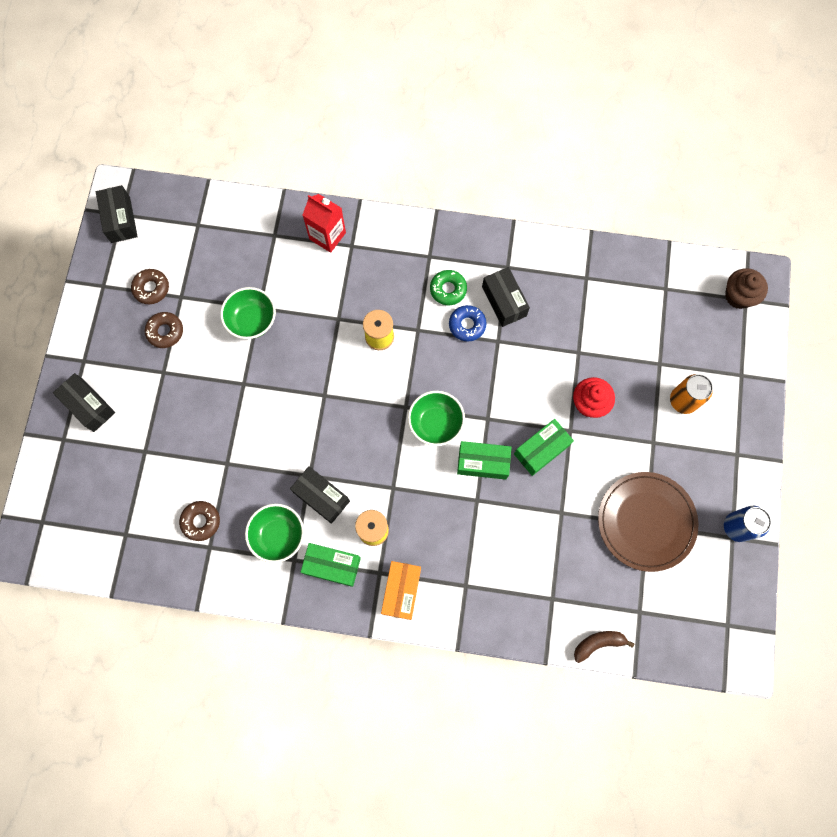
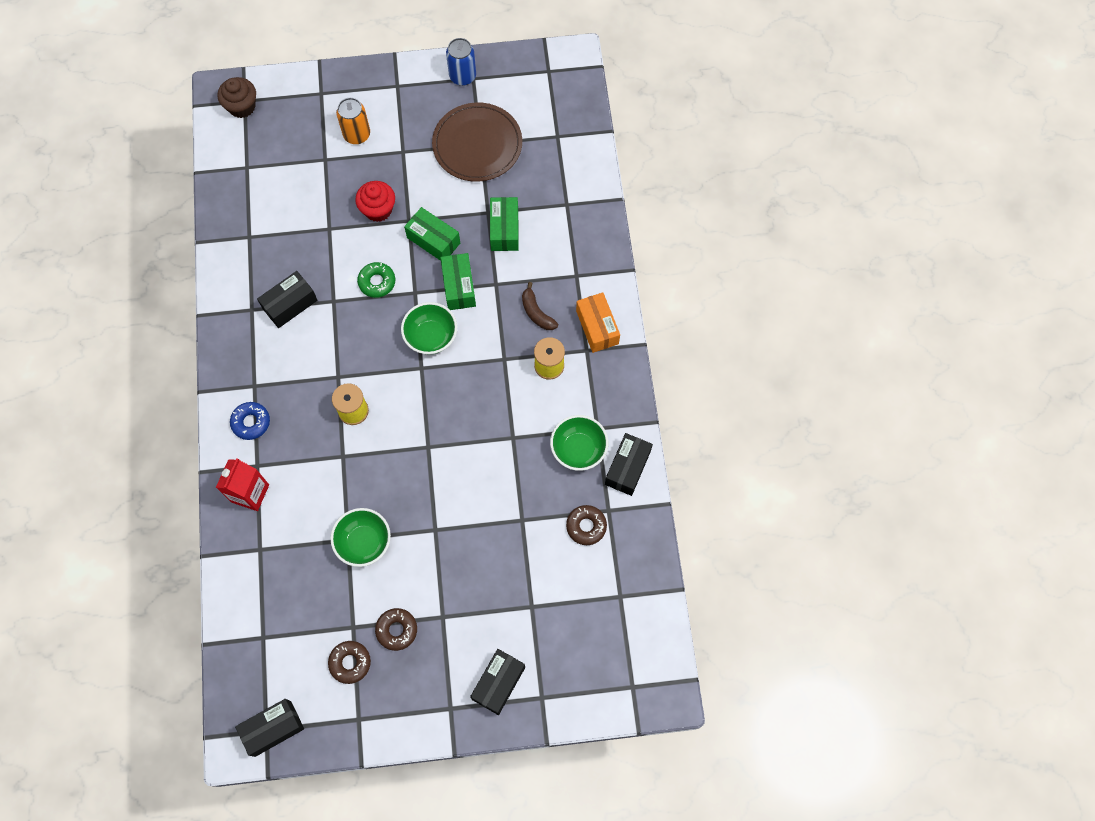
camera: 105 degrees left, 5 degrees down
black box [290,466,350,524] -> black box moved to [605,433,653,496]
green box [301,543,361,587] -> green box moved to [490,197,519,251]
orange box [381,561,421,620] -> orange box turned 75 degrees clockwise [576,292,620,353]
green donut [430,270,467,305] -> green donut moved to [357,262,395,298]
blue donut [449,305,487,342] -> blue donut moved to [230,402,270,440]
brown banana [574,631,634,663] -> brown banana moved to [522,282,558,330]

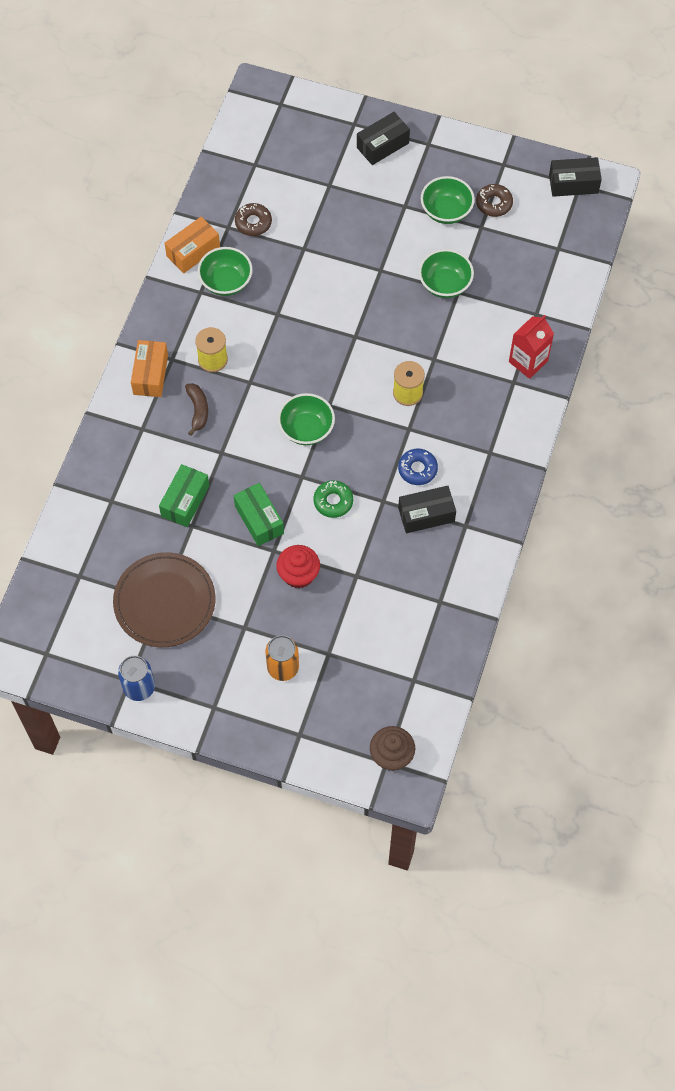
camera: 155 degrees left, 5 degrees down
blue donut [230,402,270,440] -> blue donut moved to [398,449,438,485]
brown donut [375,608,417,651] -> green bowl [421,176,475,224]
green box [440,253,476,310] -> none
black box [605,433,653,496] -> orange box [165,217,220,273]

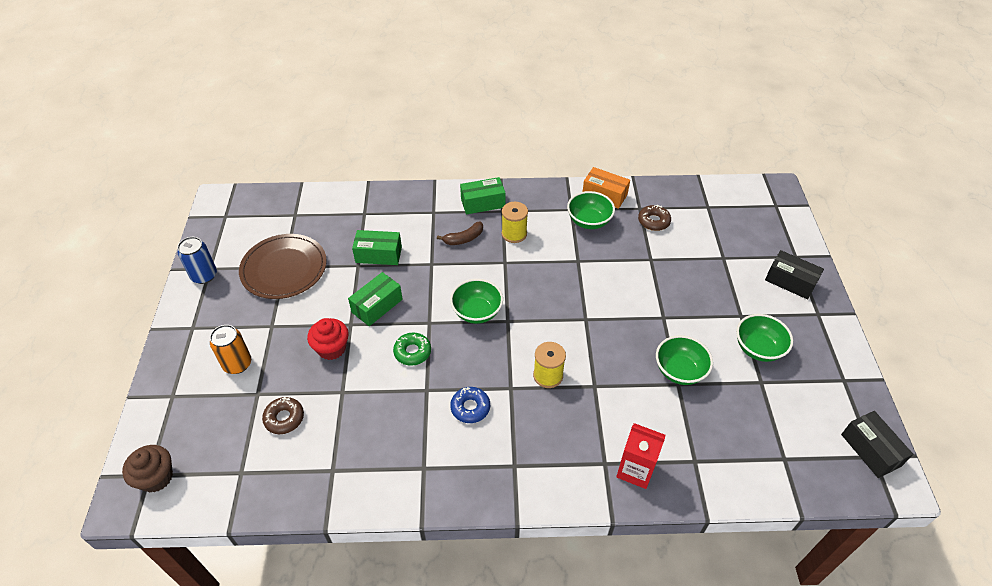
camera: 70 degrees right, 15 degrees down
orange box [131,340,168,397] -> green box [460,177,506,215]
black box [398,486,456,533] -> none
brown donut [476,184,513,217] -> brown donut moved to [262,397,304,434]

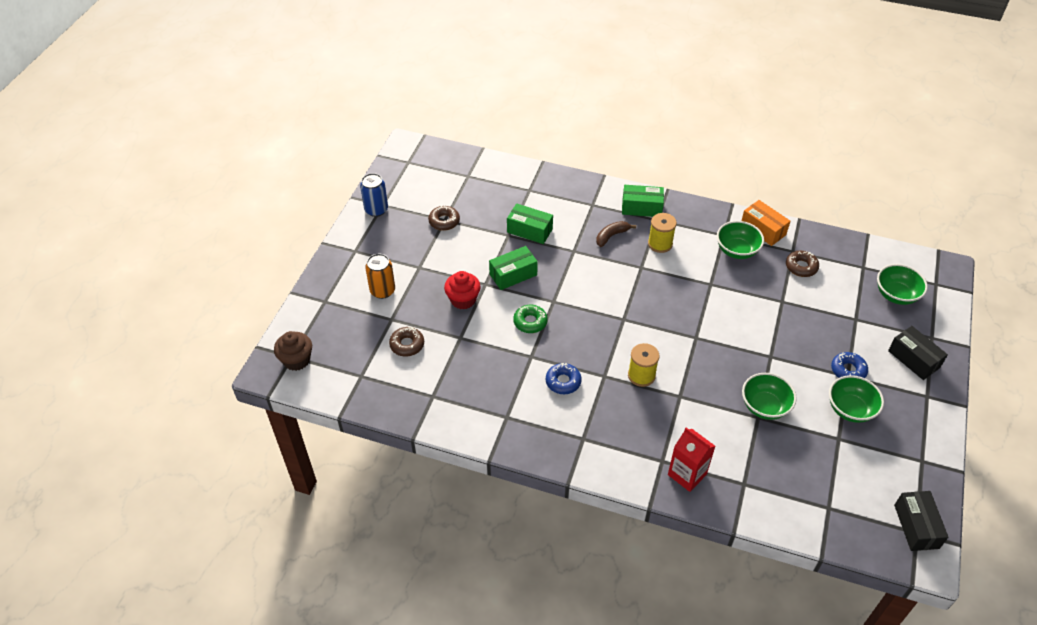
camera: 20 degrees right, 0 degrees up
brown plate [239,234,327,299] -> brown donut [428,205,460,231]
brown banana [437,222,483,245] -> brown banana turned 150 degrees clockwise [596,221,636,247]
green bowl [450,279,503,324] -> green bowl moved to [877,264,928,305]
none -> blue donut [831,352,868,378]

